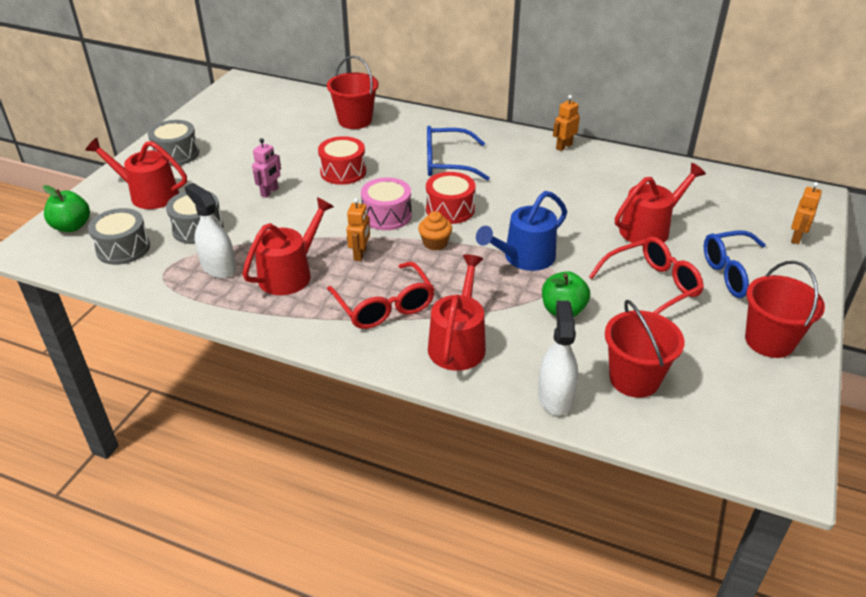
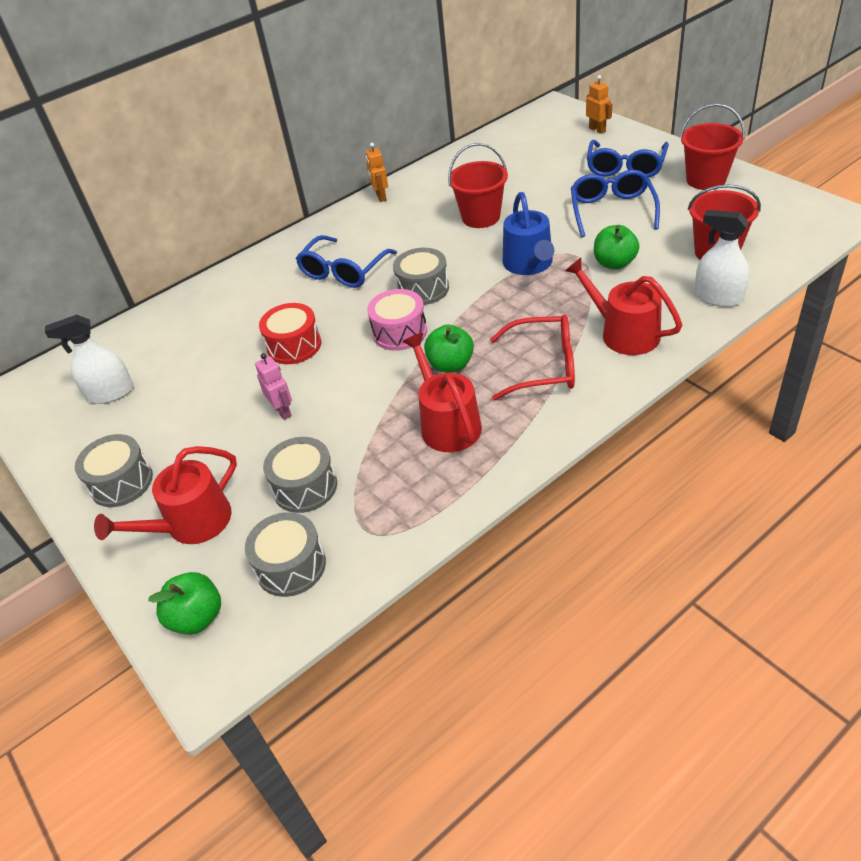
camera: 55 degrees left, 5 degrees up
white spray bottle [185,183,236,278] -> white spray bottle moved to [45,315,133,404]
red bucket [327,56,379,129] -> red bucket moved to [448,143,508,228]
orange robot [346,198,370,261] -> green apple [424,325,474,373]
orange cupcake [418,211,452,251] -> none
red drum [426,172,476,224] -> grey drum [393,248,449,305]
red glasses [589,237,704,314] -> blue glasses [571,170,660,237]
red watering can [615,163,706,246] -> none

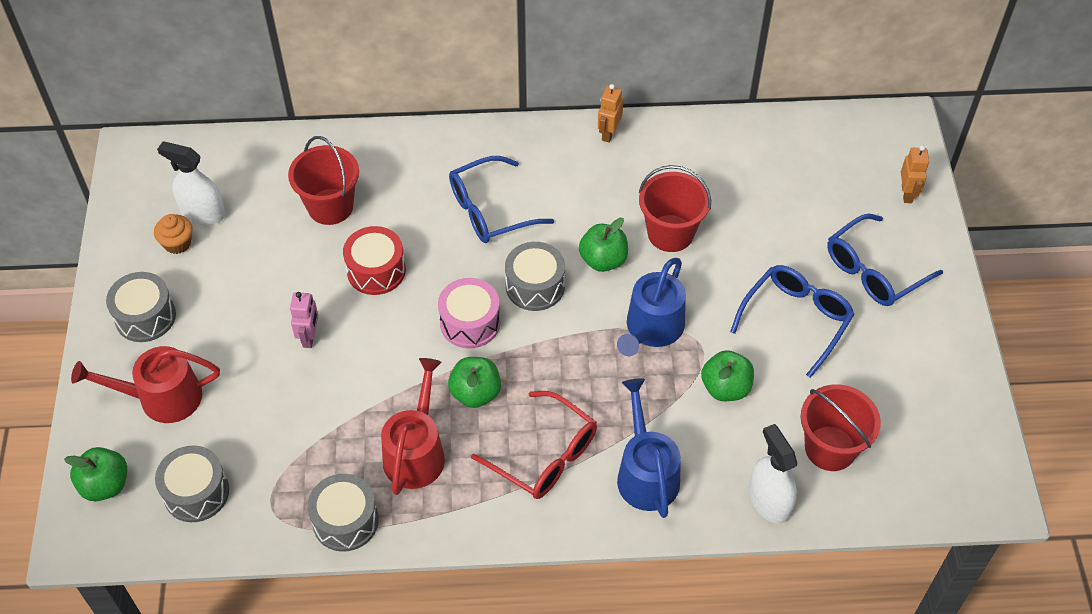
camera: 30 degrees right, 10 degrees up
grey drum [263,437,337,513] -> grey drum moved to [307,474,379,552]
red watering can [565,258,682,355] -> blue watering can [617,378,681,518]
red bucket [680,103,745,190] -> red bucket moved to [288,136,359,225]
none -> orange cupcake [154,214,193,254]
none -> green apple [579,218,628,272]

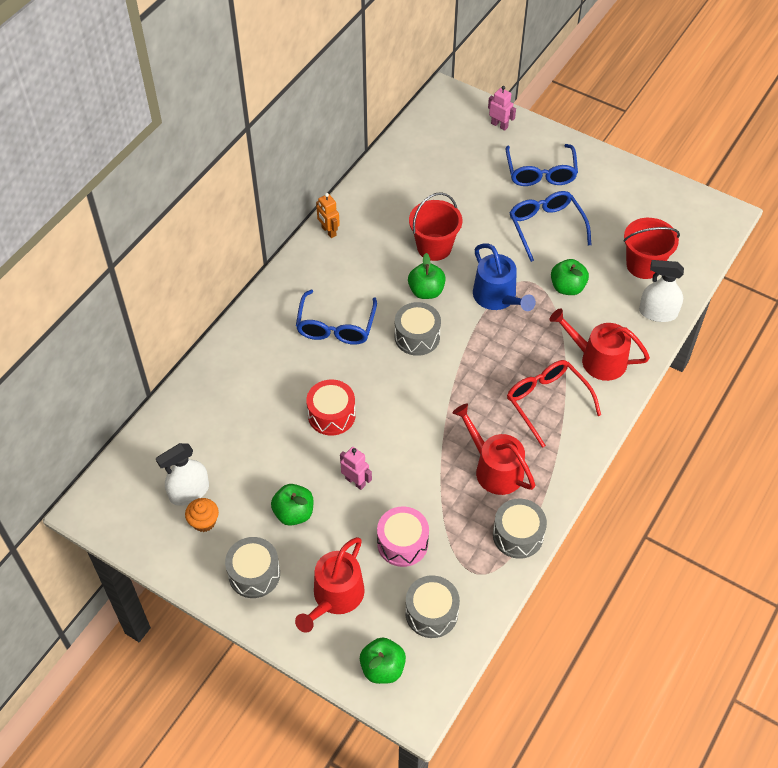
camera: 55 degrees left, 0 degrees up
red bucket [288,136,359,225] -> none
pink drum [438,278,500,349] -> pink drum moved to [377,506,429,567]
green apple [448,357,501,408] -> green apple moved to [271,484,313,526]
red glasses [471,391,597,499] -> red glasses turned 105 degrees counterclockwise [507,360,601,448]
blue watering can [617,378,681,518] -> red watering can [549,308,650,381]
orange robot [901,146,929,203] -> pink robot [488,86,516,131]

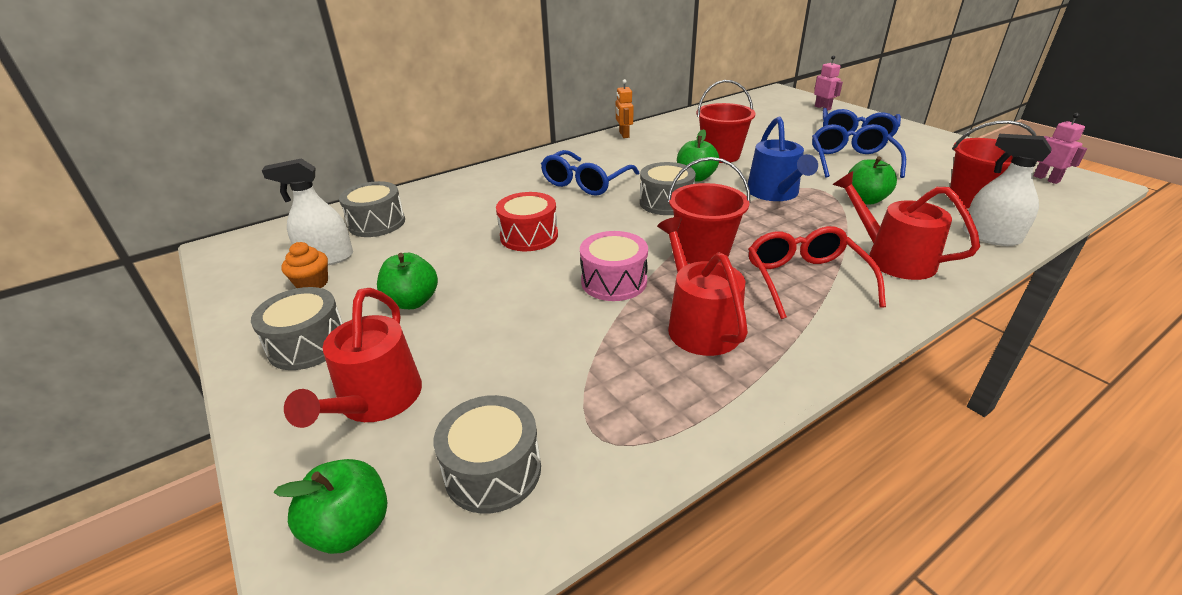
camera: 25 degrees right, 20 degrees down
red watering can [295,537,365,633] -> red watering can turned 45 degrees counterclockwise [284,288,422,428]
pink robot [340,447,372,490] -> pink robot moved to [1033,113,1087,184]
pink drum [377,506,429,567] -> pink drum moved to [580,231,648,301]
grey drum [493,499,547,559] -> grey drum moved to [339,181,405,237]
none -> red bucket [667,157,751,264]

